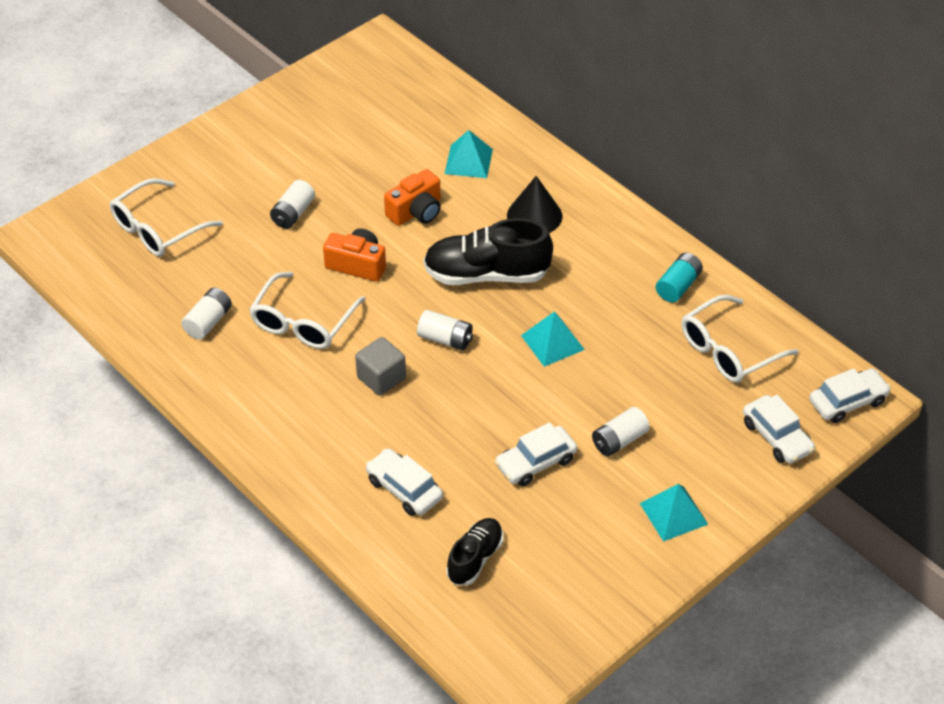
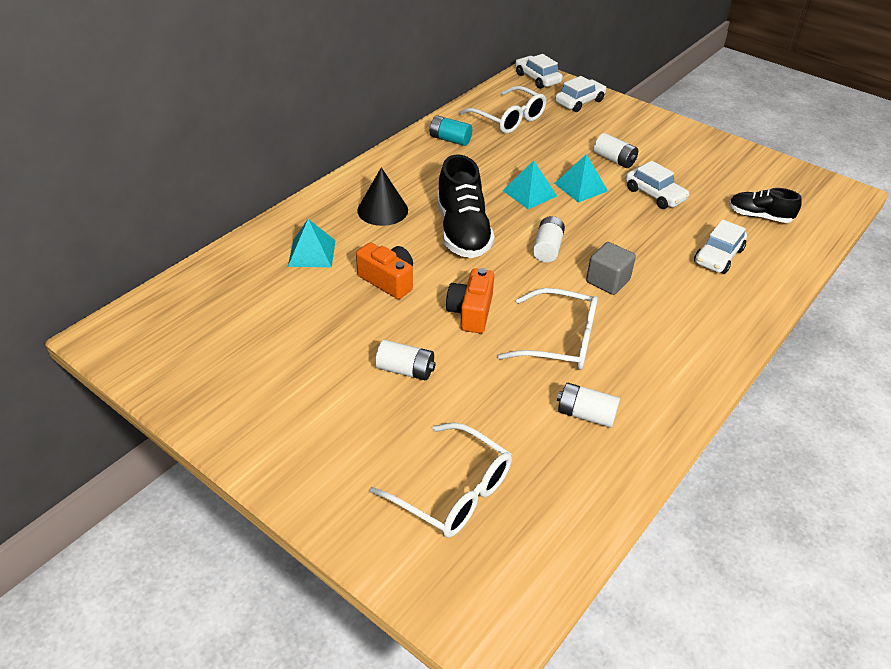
camera: 100 degrees left, 5 degrees down
turquoise pyramid [640,484,708,542] -> turquoise pyramid moved to [554,154,608,203]

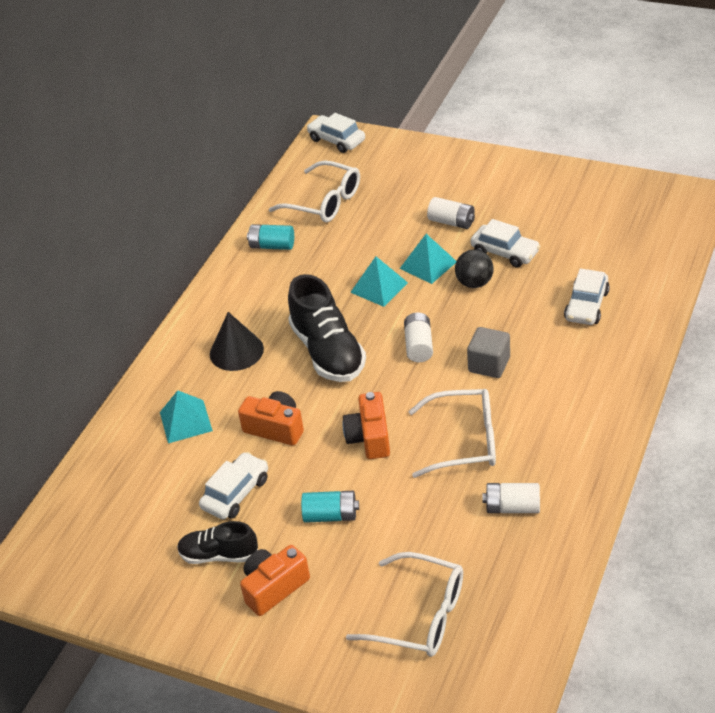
camera: 10 degrees left, 0 degrees up
white battery [375,340,436,380] -> turquoise battery [301,491,359,523]
white car [555,76,606,112] -> white car moved to [199,452,268,519]
black shoe [729,188,802,223] -> black shoe moved to [177,521,258,564]
none -> orange camera [240,545,310,616]
none -> black ball [455,250,494,288]

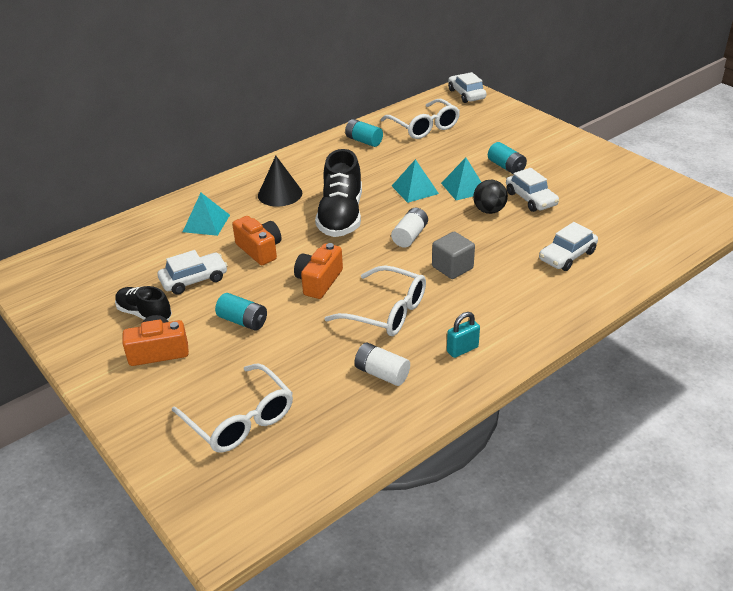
camera: 25 degrees right, 5 degrees down
white battery [427,197,475,229] -> turquoise battery [488,142,527,174]
none -> turquoise padlock [447,312,480,358]

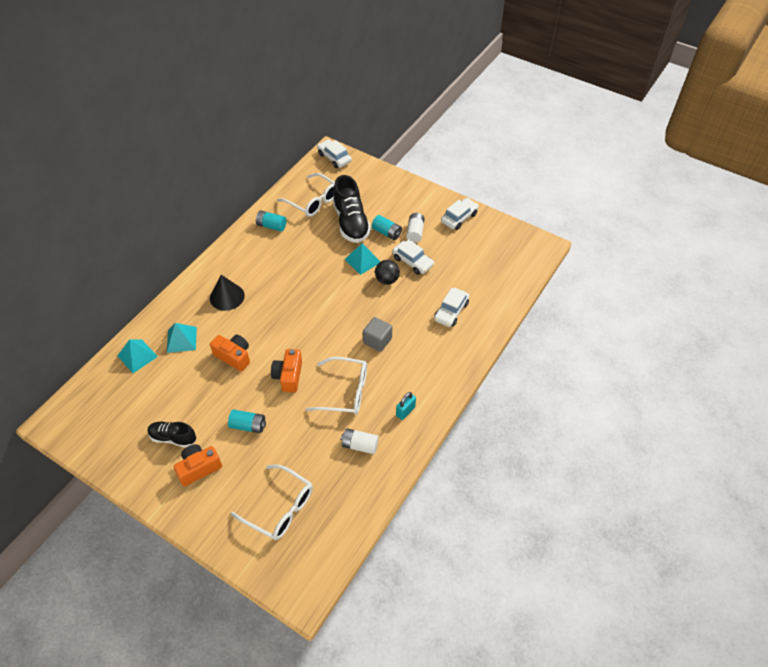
camera: 20 degrees left, 15 degrees up
white car [158,250,228,295] -> white car moved to [441,198,479,230]
black shoe [315,149,362,237] -> black shoe moved to [333,175,371,243]
white battery [391,208,428,247] -> white battery moved to [406,213,425,243]
turquoise pyramid [392,159,439,203] -> turquoise pyramid moved to [117,339,158,373]

